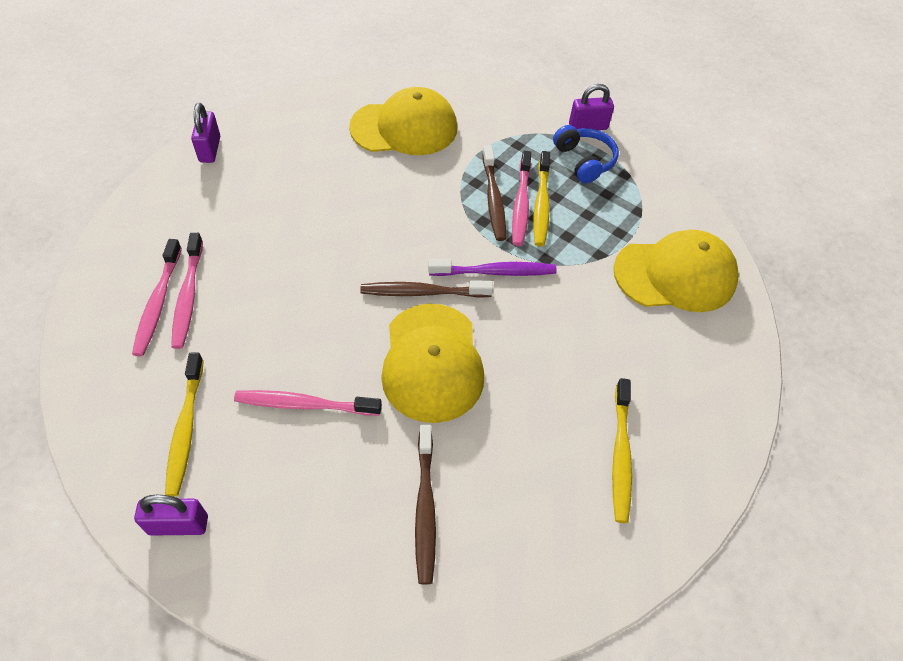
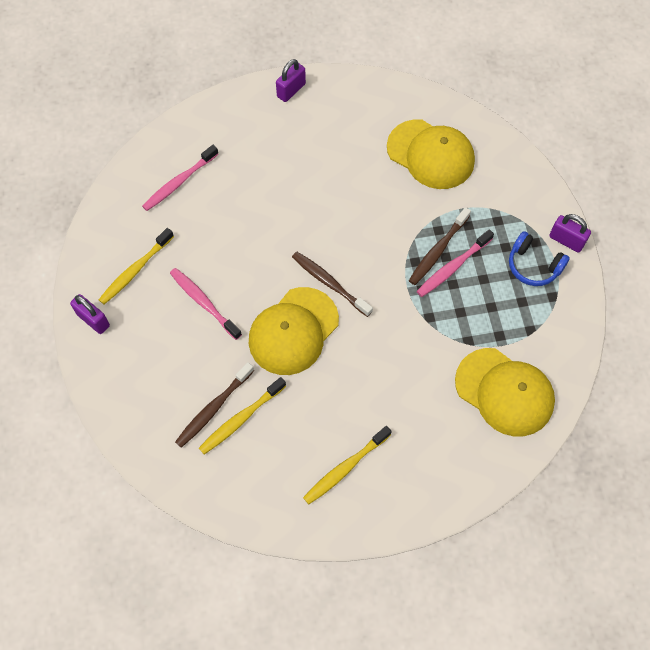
camera: 45 degrees right, 10 degrees up
pink toothbrush [171,233,203,349] -> none
purple toothbrush [428,259,557,276] -> none
yellow toothbrush [533,151,550,246] -> yellow toothbrush moved to [199,377,286,454]
blue headphones [553,125,619,183] -> blue headphones turned 105 degrees clockwise [509,231,570,286]

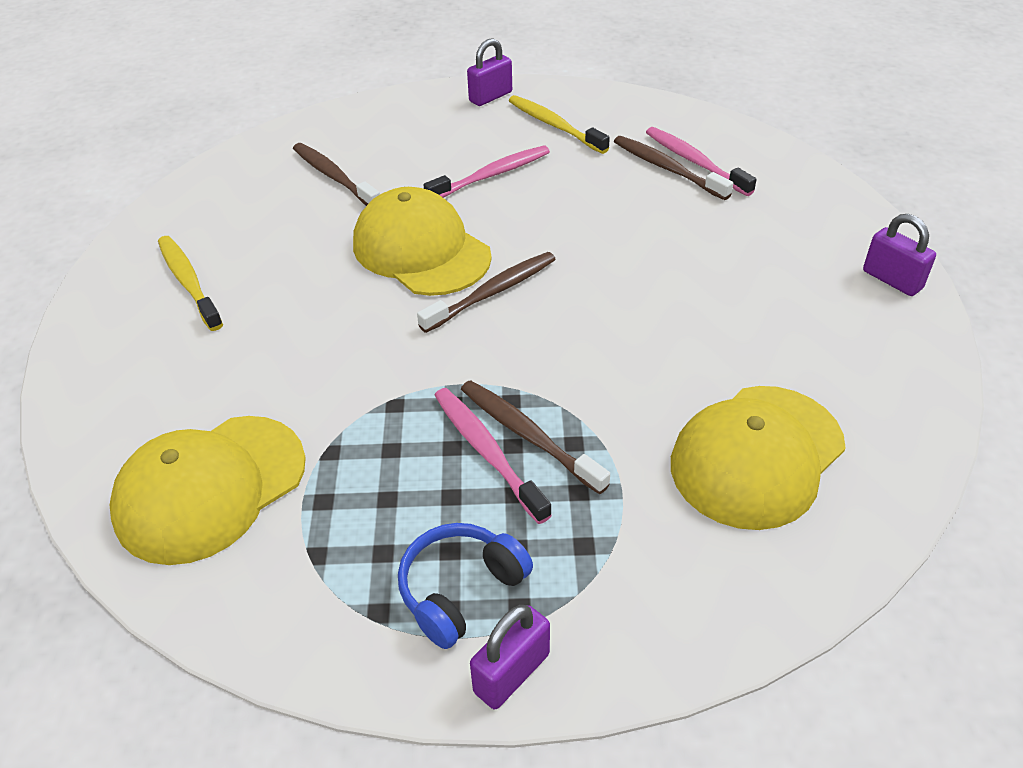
camera: 100 degrees right, 20 degrees down
yellow toothbrush [199,377,286,454] -> none
none -> brown toothbrush [614,136,733,200]

